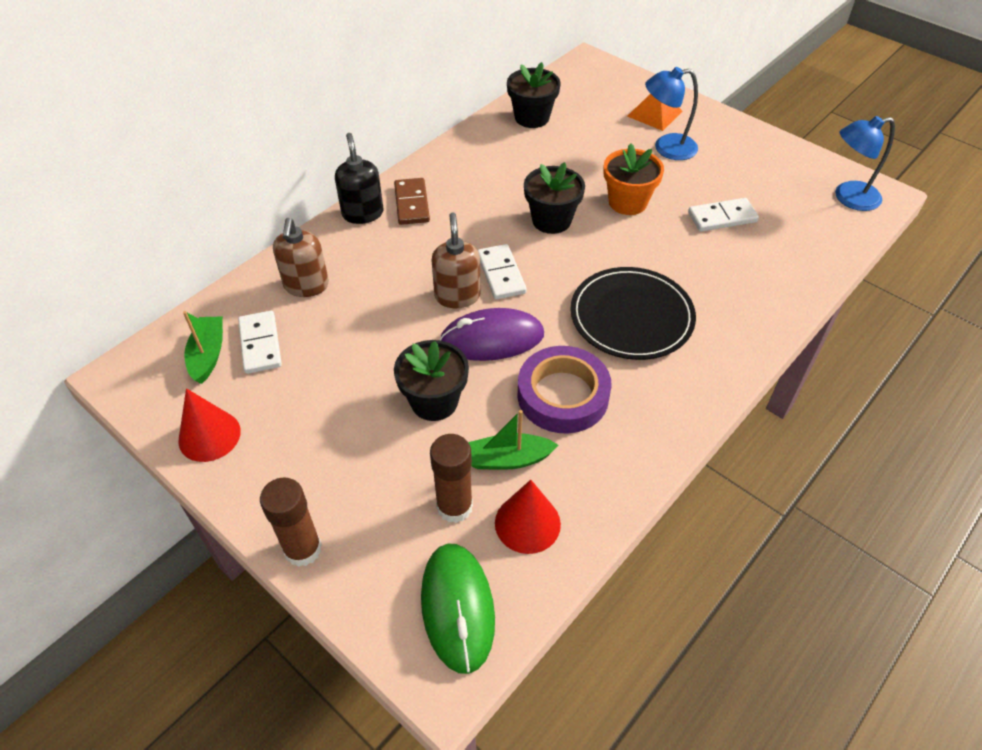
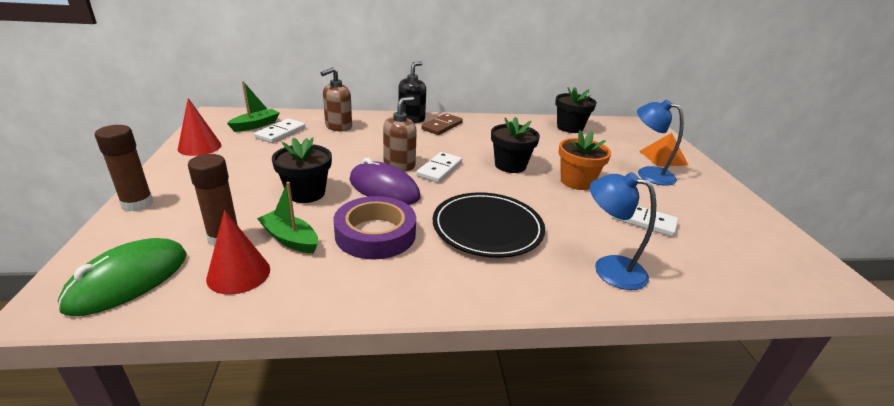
camera: 40 degrees right, 20 degrees down
blue lamp [835,116,895,211] -> blue lamp moved to [590,172,656,290]

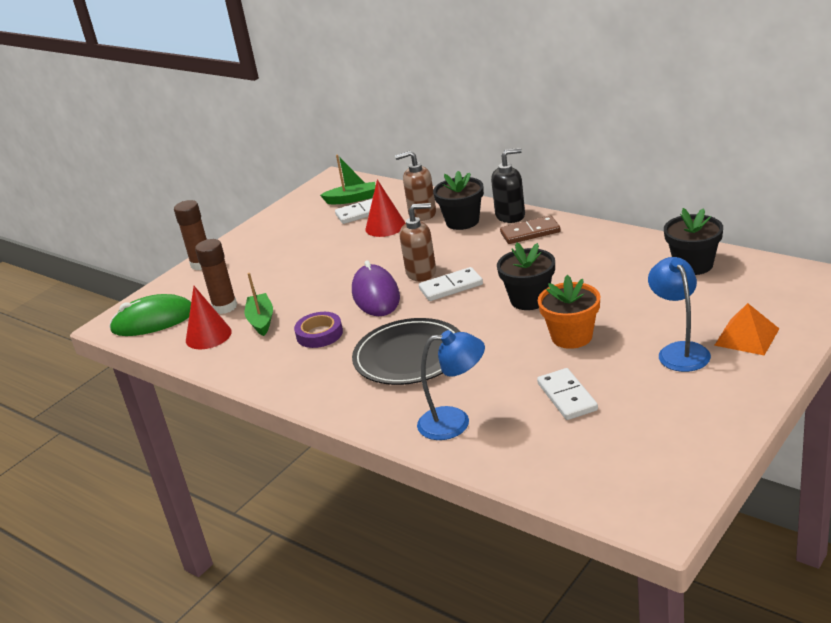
camera: 50 degrees right, 0 degrees up
red cone [178,98,221,156] -> red cone moved to [366,180,405,237]
black flower pot [272,137,332,203] -> black flower pot moved to [433,171,484,230]
purple tape [334,196,416,260] -> purple tape [294,312,343,348], size x0.64
blue lamp [590,172,656,290] -> blue lamp turned 105 degrees clockwise [417,330,485,440]

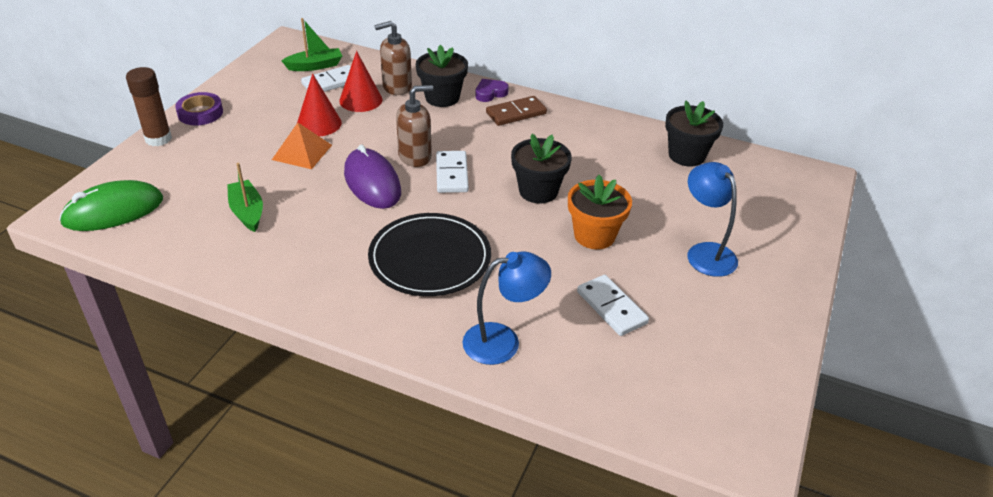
camera: 20 degrees left, 10 degrees up
red cone [186,286,232,349] -> red cone moved to [297,73,342,136]
brown glue stick [195,239,237,314] -> none
purple tape [294,312,343,348] -> purple tape moved to [175,92,223,125]
white domino [419,267,483,301] -> white domino turned 60 degrees counterclockwise [436,151,469,193]
black soap dispenser [491,148,525,223] -> purple heart [475,79,509,102]
orange pyramid [714,303,779,355] -> orange pyramid moved to [272,123,332,169]

